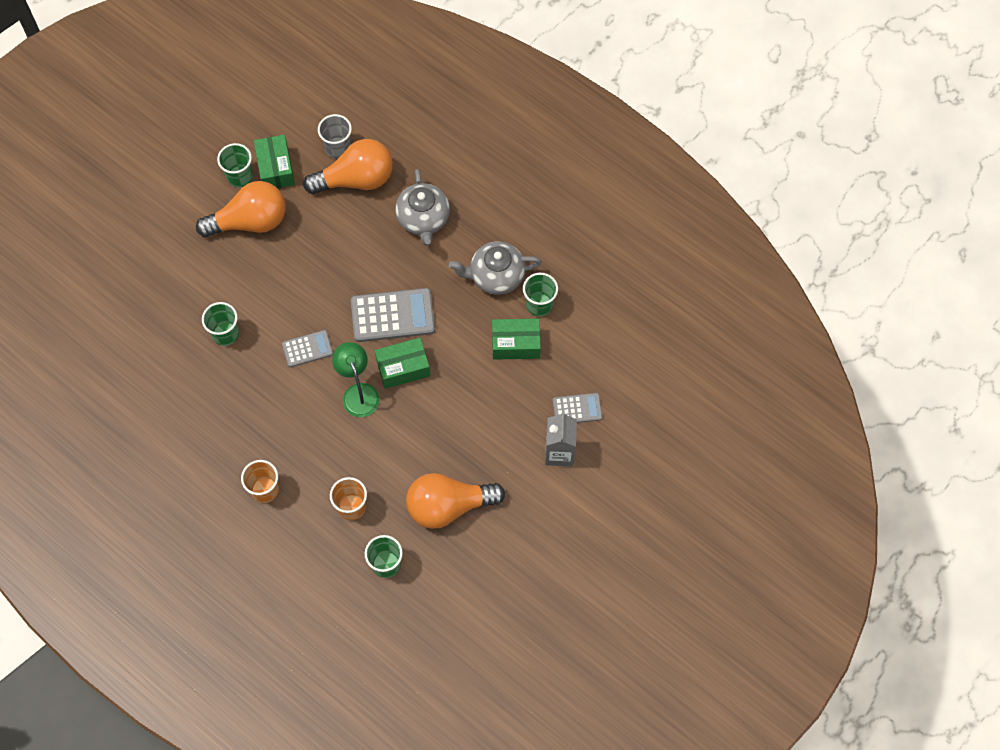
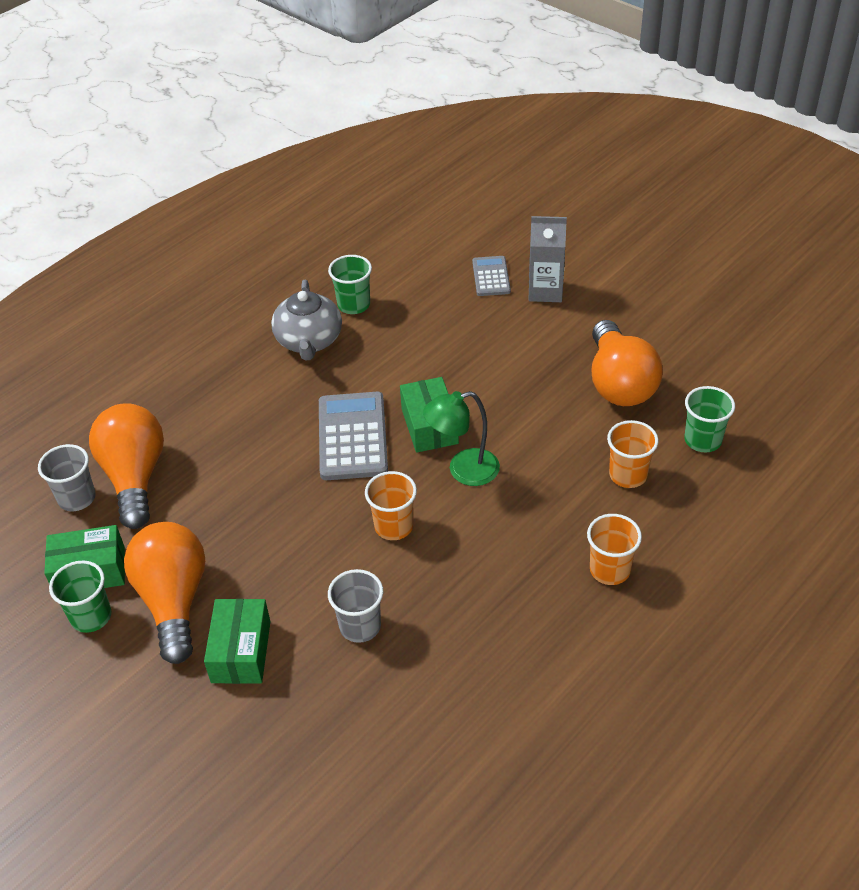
camera: 85 degrees left, 20 degrees down
green cup [202,302,239,346] -> grey cup [328,569,383,643]
grey calculator [282,330,333,367] -> orange cup [365,471,417,540]
grey teapot [395,169,450,246] -> none
green box [492,319,541,360] -> green box moved to [204,599,271,684]

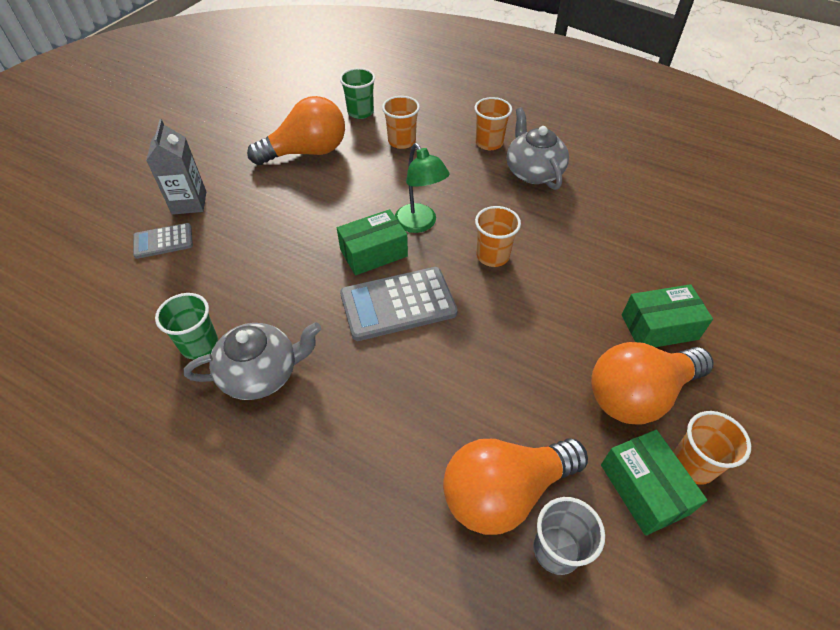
camera: 105 degrees left, 5 degrees up
green cup [49,561,111,633] -> orange cup [673,411,751,485]
grey cup [328,569,383,643] -> none
none -> grey teapot [507,107,569,190]

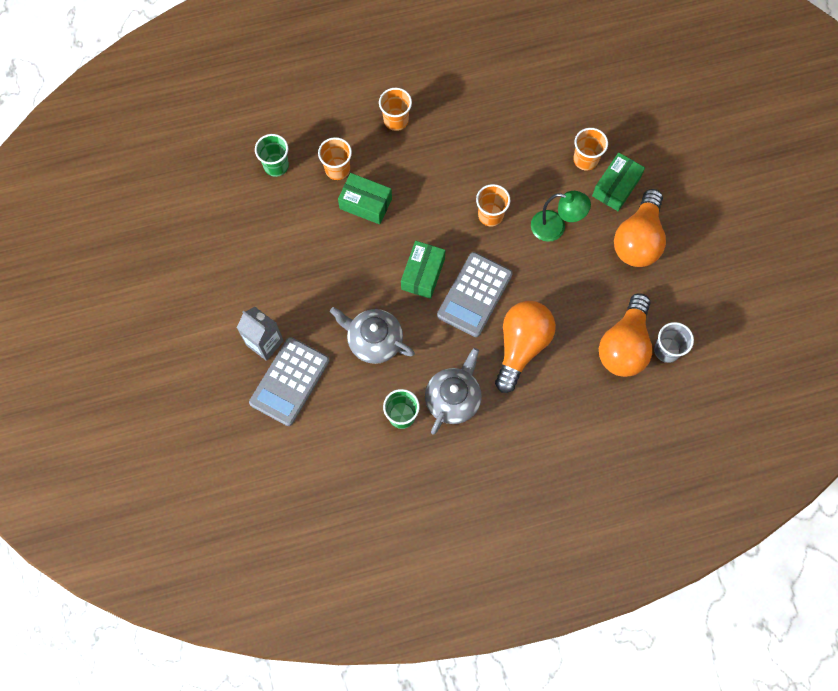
camera: 45 degrees left, 20 degrees up
grey calculator [133,223,193,259] -> grey calculator [249,337,330,426], size x1.75
orange light bulb [247,96,345,165] -> orange light bulb moved to [495,301,556,393]
green lamp [395,143,449,233] -> green lamp moved to [531,191,591,242]
grey teapot [507,107,569,190] -> grey teapot moved to [330,307,415,364]
green box [601,430,707,536] -> green box moved to [338,173,392,225]
orange cup [673,411,751,485] -> orange cup moved to [573,128,608,170]

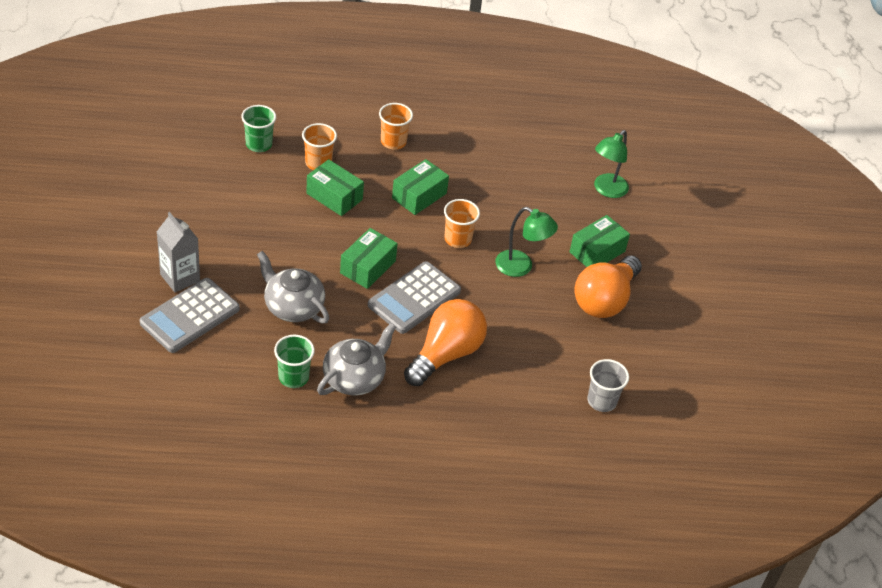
camera: 10 degrees right, 25 degrees down
orange cup [573,128,608,170] -> none
orange light bulb [599,294,652,377] -> none
none -> green box [392,159,449,215]
none -> green lamp [594,130,629,198]

